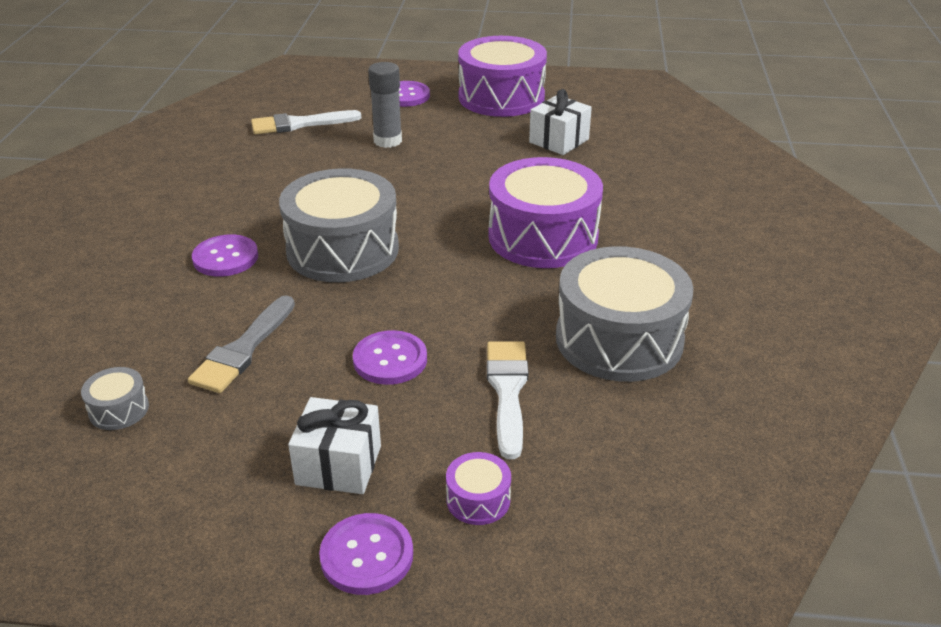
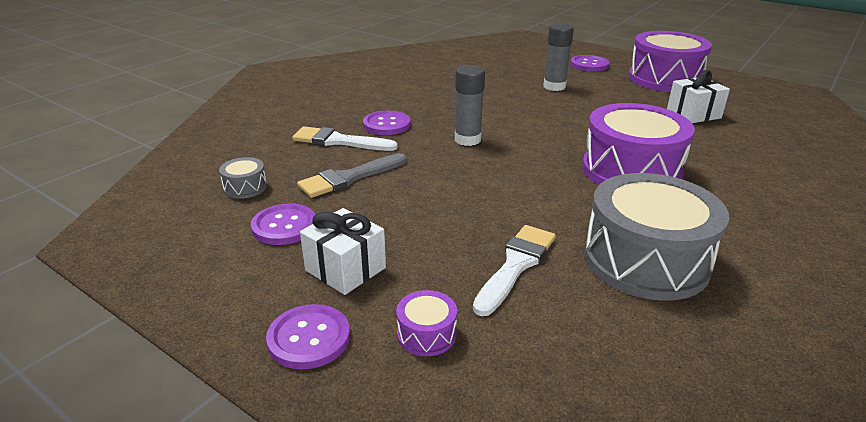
camera: 30 degrees right, 5 degrees down
white brush [251,110,361,134] -> white brush moved to [292,126,398,151]
grey drum [279,168,399,282] -> grey glue stick [455,65,485,146]
purple button [353,330,427,385] -> purple button moved to [251,203,315,245]

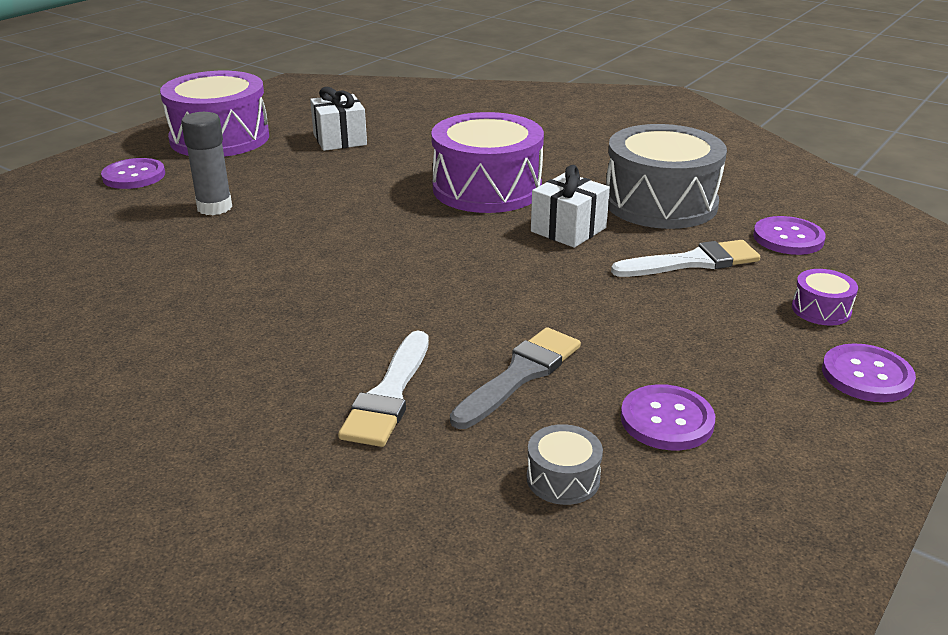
camera: 90 degrees left, 0 degrees up
grey brush [297,153,407,198] -> grey brush turned 105 degrees counterclockwise [450,327,581,429]
white gift [300,208,386,295] -> white gift moved to [531,165,610,248]
purple button [363,111,411,135] -> purple button moved to [753,216,826,255]
grey glue stick [455,65,485,146] -> none
white brush [473,225,556,316] -> white brush turned 135 degrees clockwise [611,240,760,277]

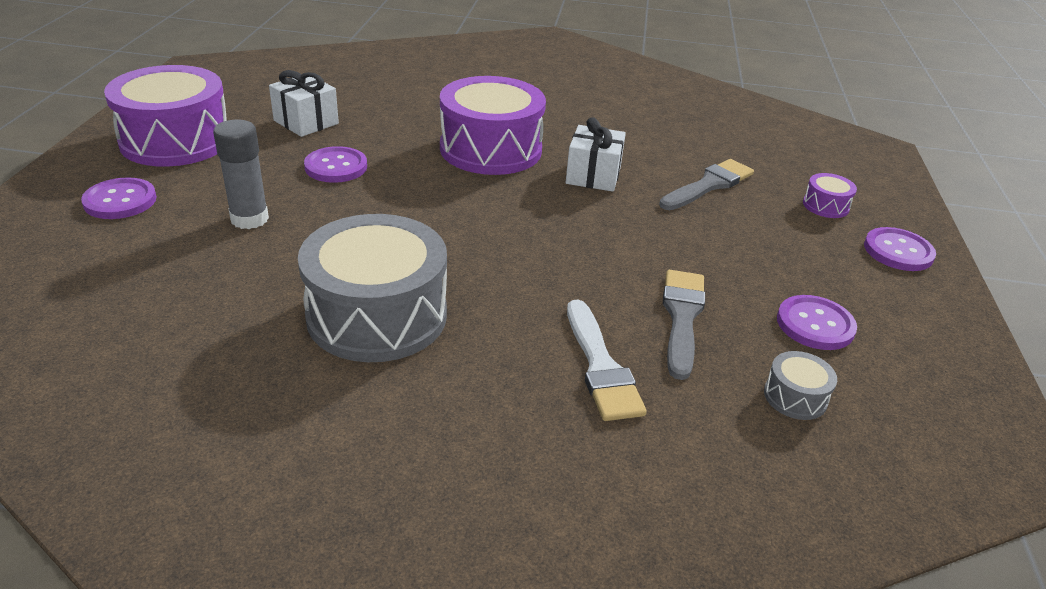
camera: 30 degrees left, 5 degrees up
grey drum [606,124,727,229] -> grey drum moved to [298,214,447,362]
white brush [611,240,760,277] -> grey brush [659,159,754,210]
purple button [753,216,826,255] -> purple button moved to [304,146,367,183]

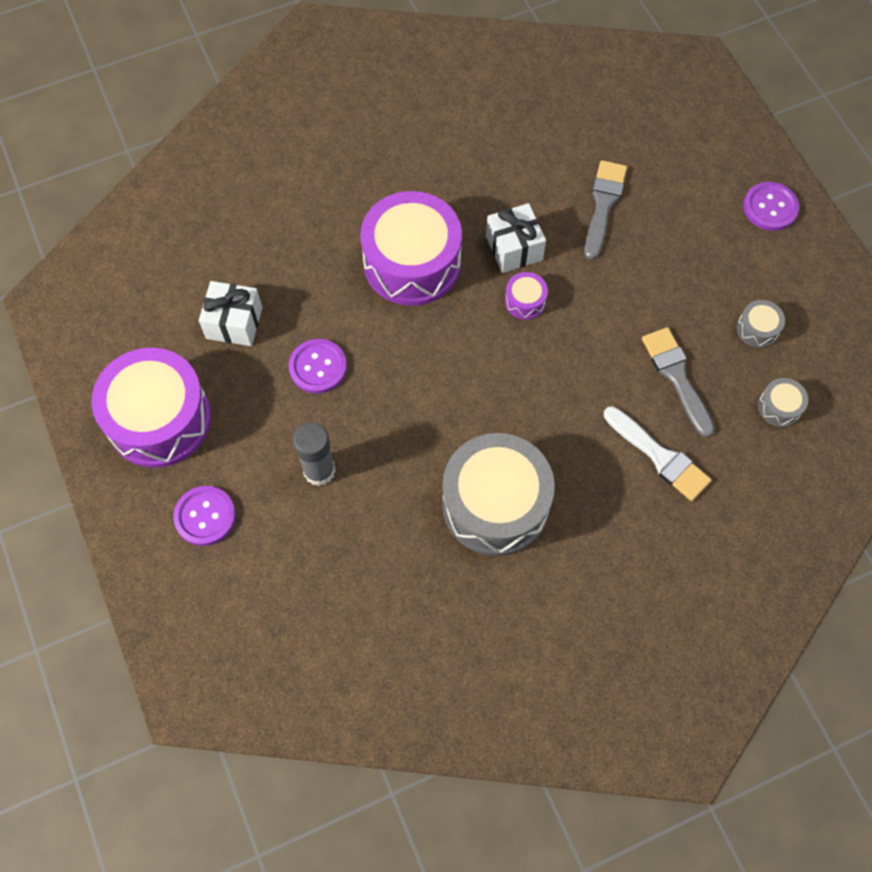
camera: 30 degrees left, 30 degrees up
purple button [777,295,857,350] -> grey drum [737,300,785,348]
purple drum [803,173,857,218] -> purple drum moved to [505,272,548,320]

